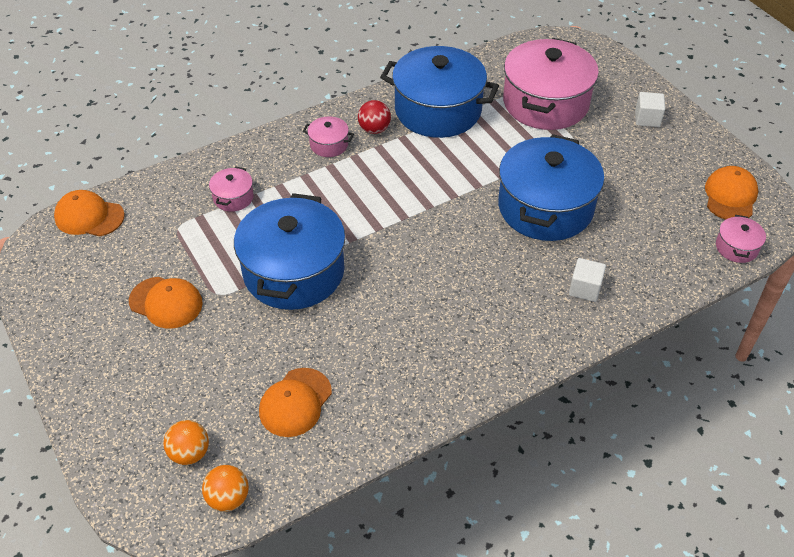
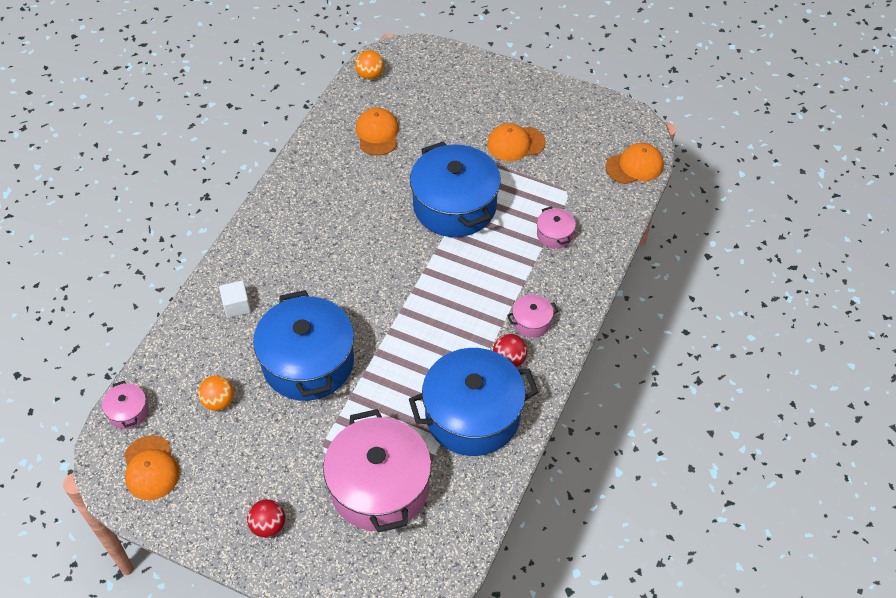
camera: 145 degrees right, 5 degrees up
orange ball [163,420,209,465] -> orange ball moved to [198,375,234,411]
white cube [635,92,665,127] -> red ball [247,499,285,538]

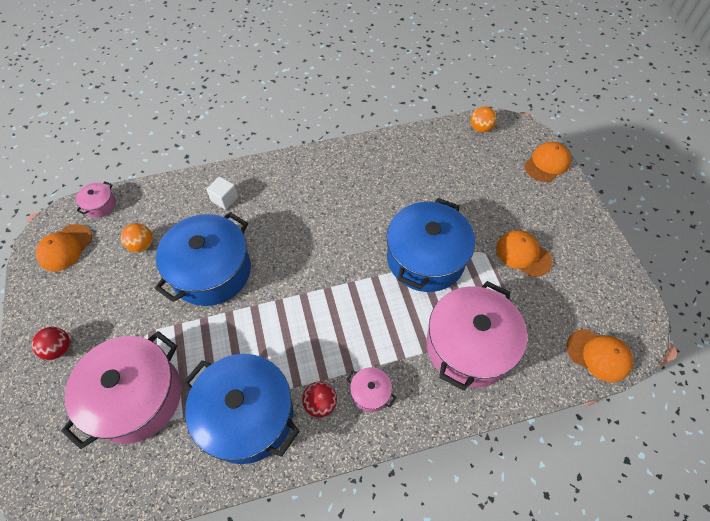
camera: 50 degrees right, 5 degrees up
orange cap [356,108,399,156] -> orange cap moved to [525,142,571,182]
pink pot [537,206,576,249] -> pink pot [426,281,527,391], size x2.34

